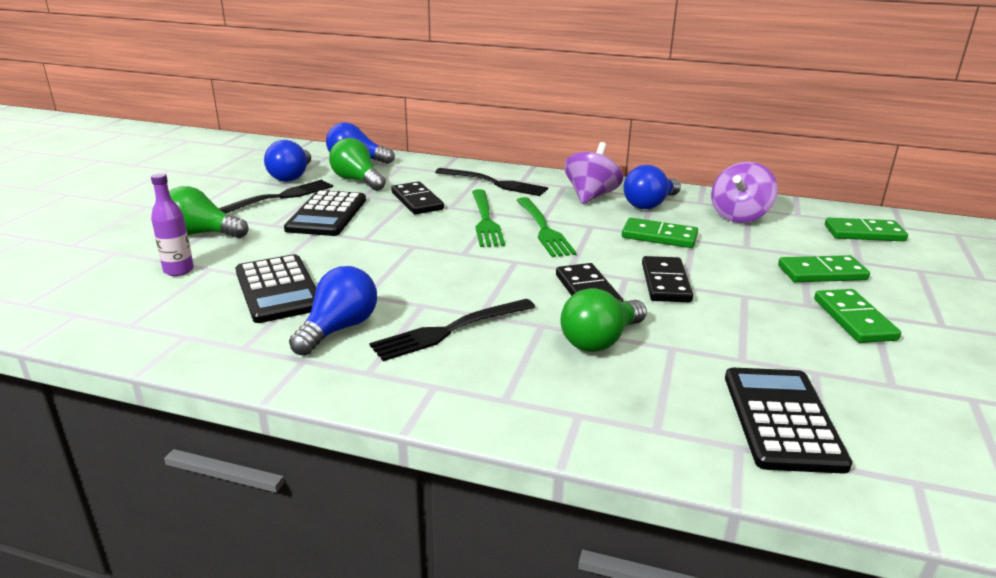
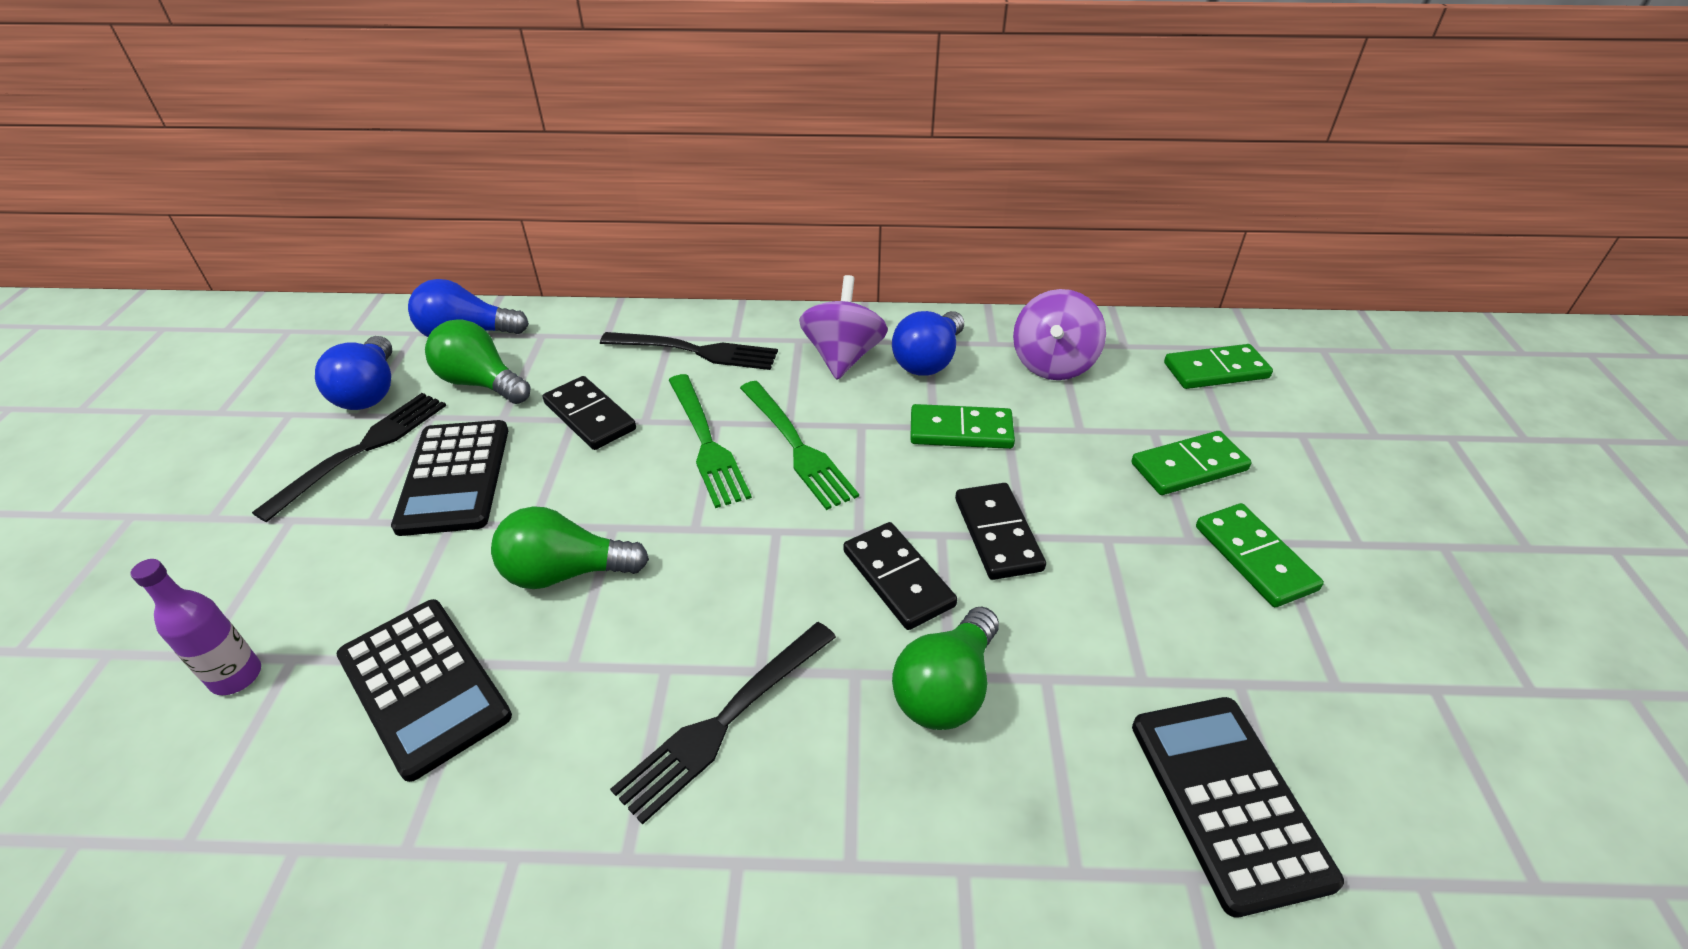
camera: 15 degrees left, 15 degrees up
green light bulb [169,186,249,238] -> green light bulb moved to [491,506,649,589]
blue light bulb [289,266,377,356] -> none

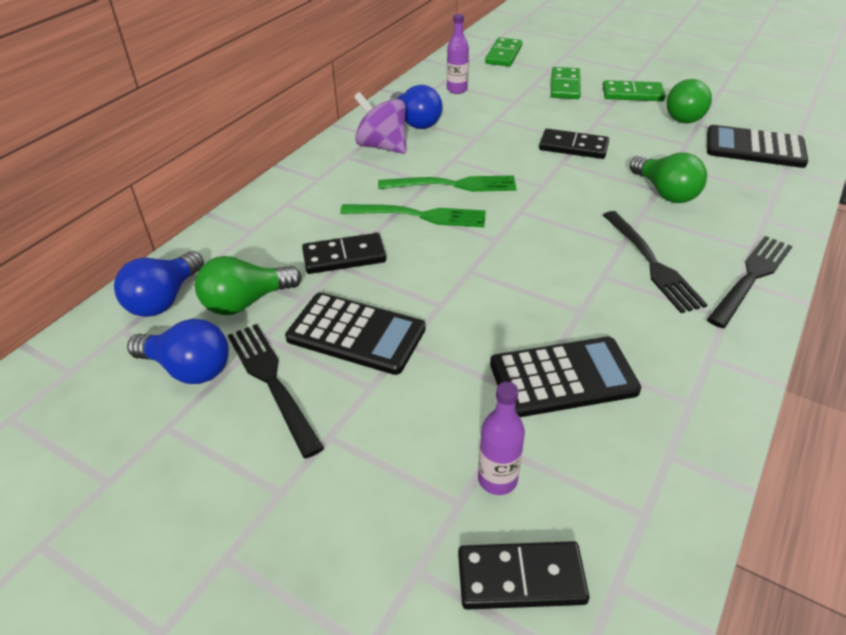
camera: 60 degrees left, 0 degrees up
green light bulb [491,506,649,589] -> green light bulb moved to [666,79,712,123]
black fork [600,332,778,370] -> black fork moved to [707,236,792,328]
black domino [843,522,957,630] -> black domino moved to [458,541,590,610]
green domino [910,404,1015,449] -> none
purple spinning top [1013,289,1106,380] -> purple bottle [447,14,469,94]

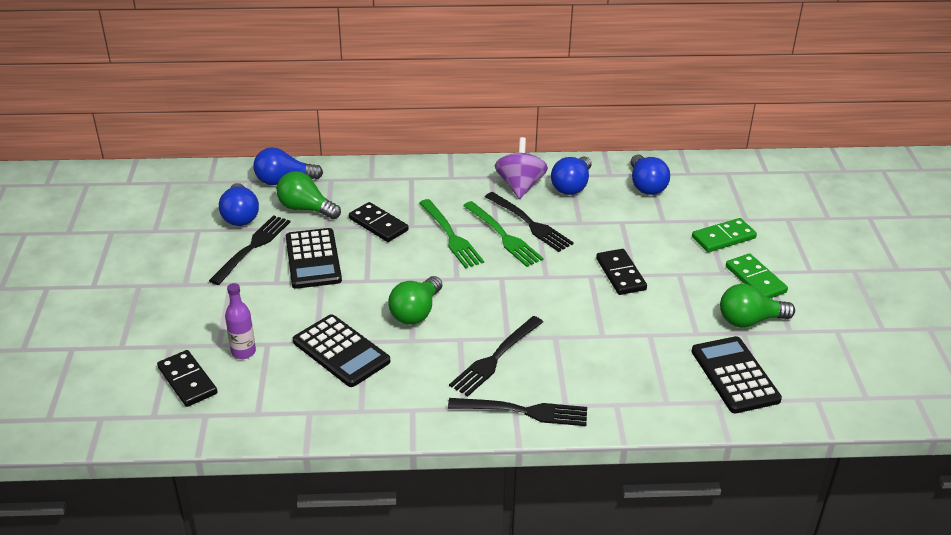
camera: 55 degrees right, 5 degrees down
purple bottle [447,14,469,94] -> blue light bulb [631,154,670,195]
green domino [485,37,522,66] -> none
green light bulb [630,153,707,203] -> green light bulb moved to [388,276,442,325]
none -> black fork [485,192,574,252]

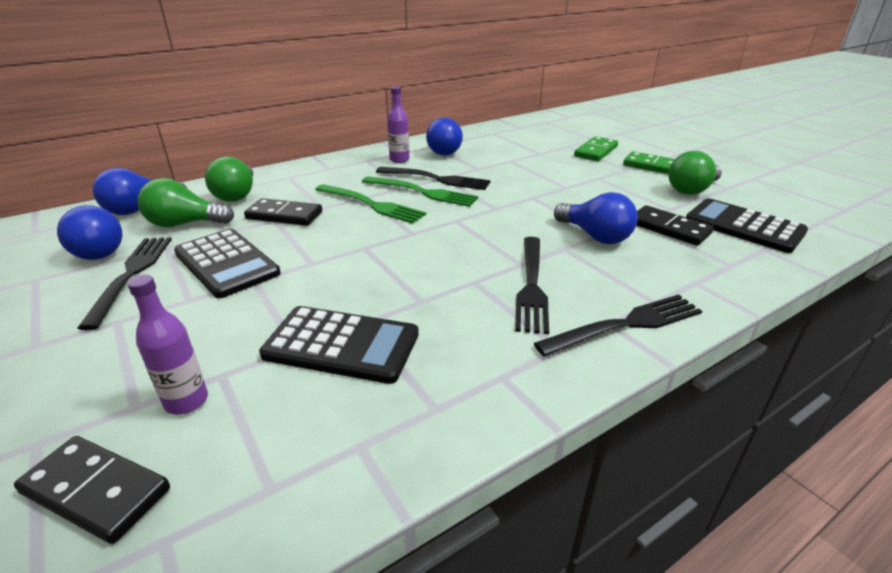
camera: 30 degrees left, 5 degrees down
green light bulb [388,276,442,325] -> green light bulb moved to [205,156,253,202]
purple spinning top [495,137,548,199] -> purple bottle [387,86,409,163]
black domino [596,249,647,295] -> black domino moved to [636,205,714,246]
blue light bulb [631,154,670,195] -> blue light bulb moved to [554,192,638,244]

